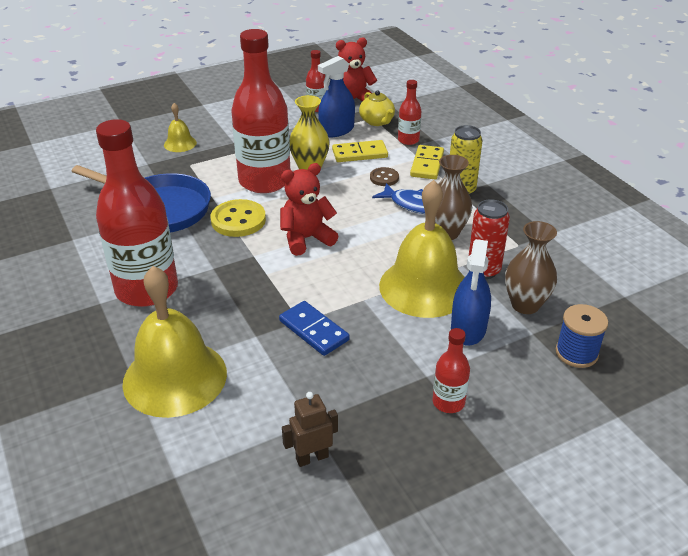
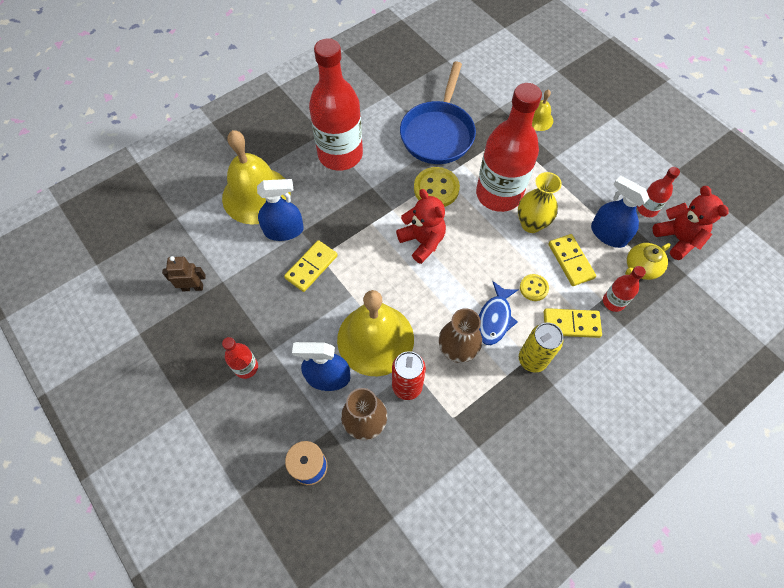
camera: 80 degrees right, 25 degrees up
blue domino [279,301,350,356] -> yellow domino [284,240,338,292]
brown robot [282,392,338,467] -> brown robot turned 60 degrees counterclockwise [162,256,206,291]
brown button [370,167,399,186] -> yellow button [520,274,549,301]
none -> blue spray bottle [257,179,304,241]

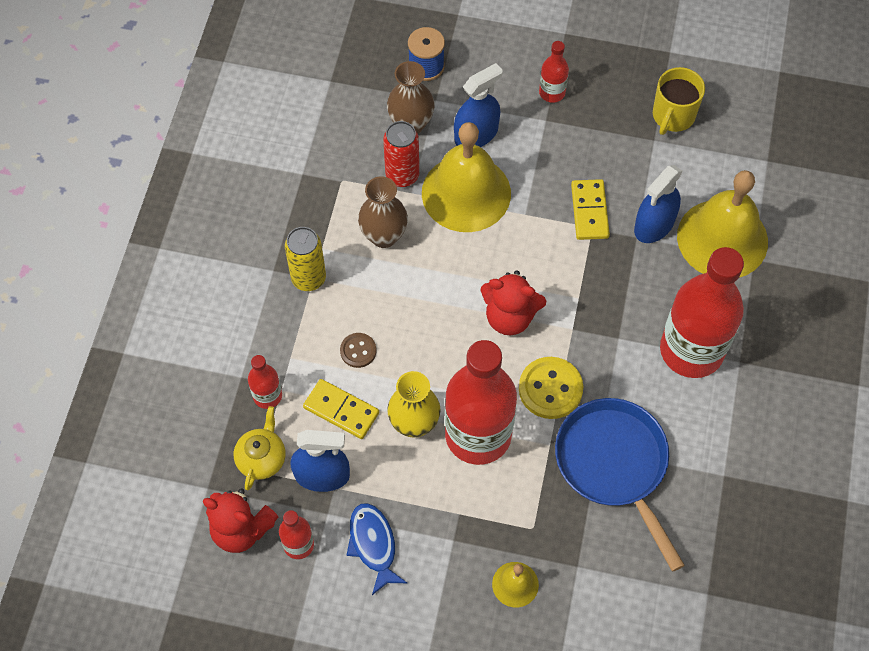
camera: 140 degrees right, 0 degrees up
brown robot [162,256,206,291] -> yellow mug [653,67,705,135]
blue fish [479,281,519,345] -> blue fish moved to [346,503,407,595]
yellow button [520,274,549,301] -> brown button [340,333,377,368]
yellow domino [544,308,602,338] -> none

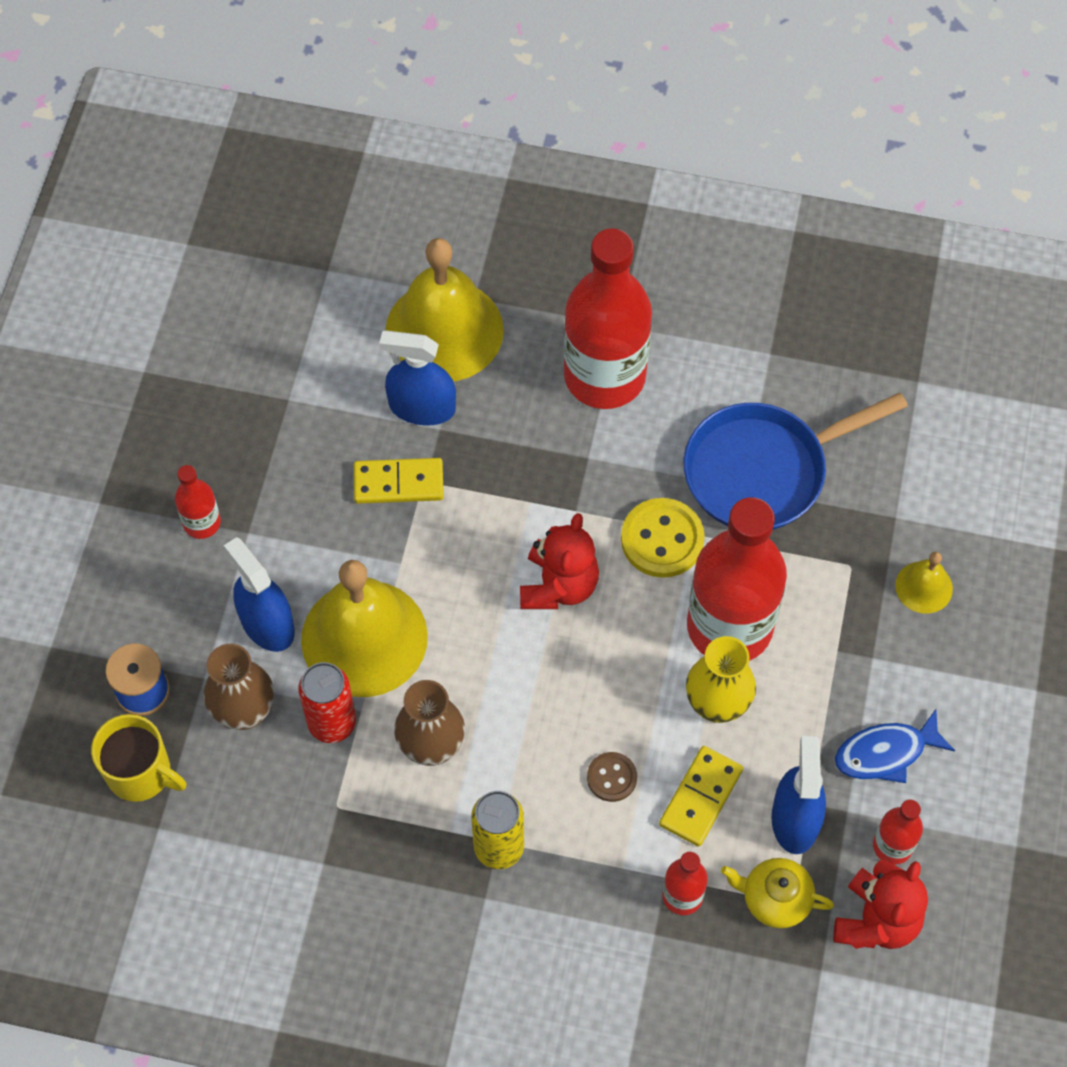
camera: 90 degrees left, 0 degrees up
blue spray bottle [634,165,683,243] -> blue spray bottle turned 150 degrees clockwise [379,330,456,425]
yellow mug [653,67,705,135] -> yellow mug moved to [91,714,186,802]

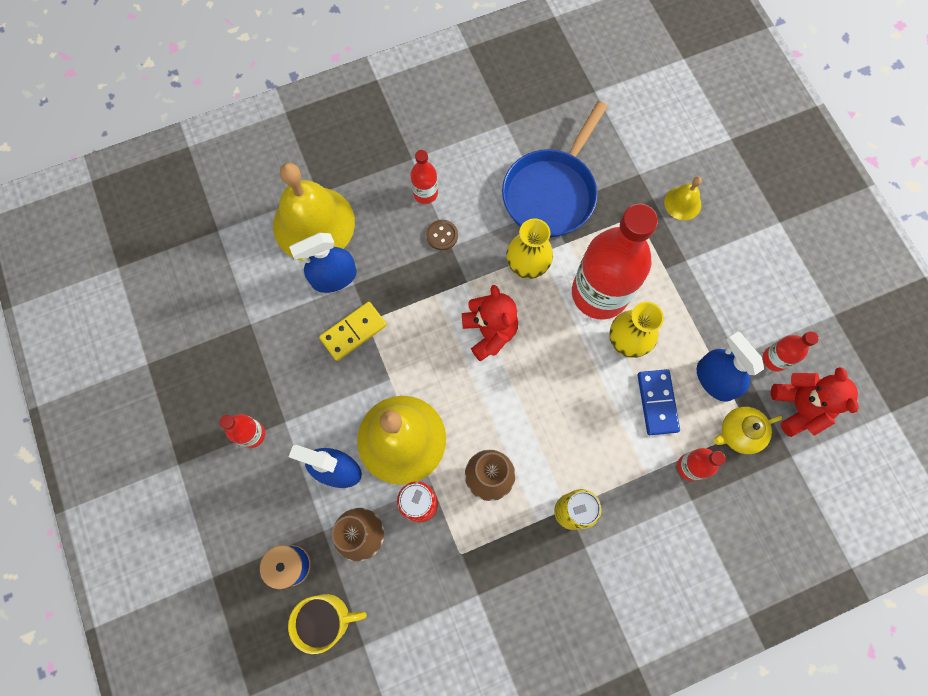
camera: 35 degrees left, 10 degrees up
red bottle [564,228,652,409] -> red bottle [411,150,438,204], size x0.45
brown button [587,752,637,802] -> brown button moved to [426,220,458,251]
yellow button [621,498,705,578] -> yellow vase [507,219,553,279]
yellow domino [659,746,743,847] -> blue domino [638,369,680,435]
blue fish [835,709,955,783] -> none

